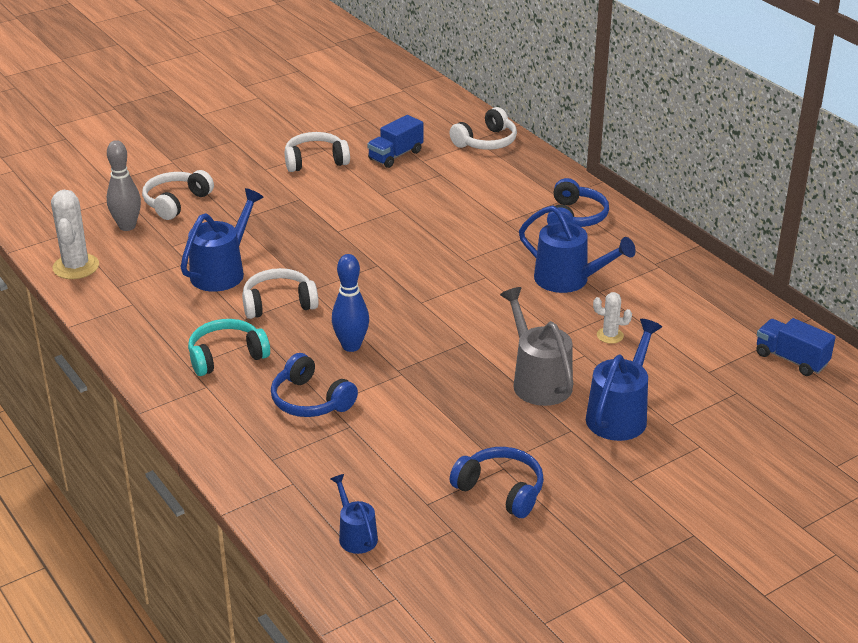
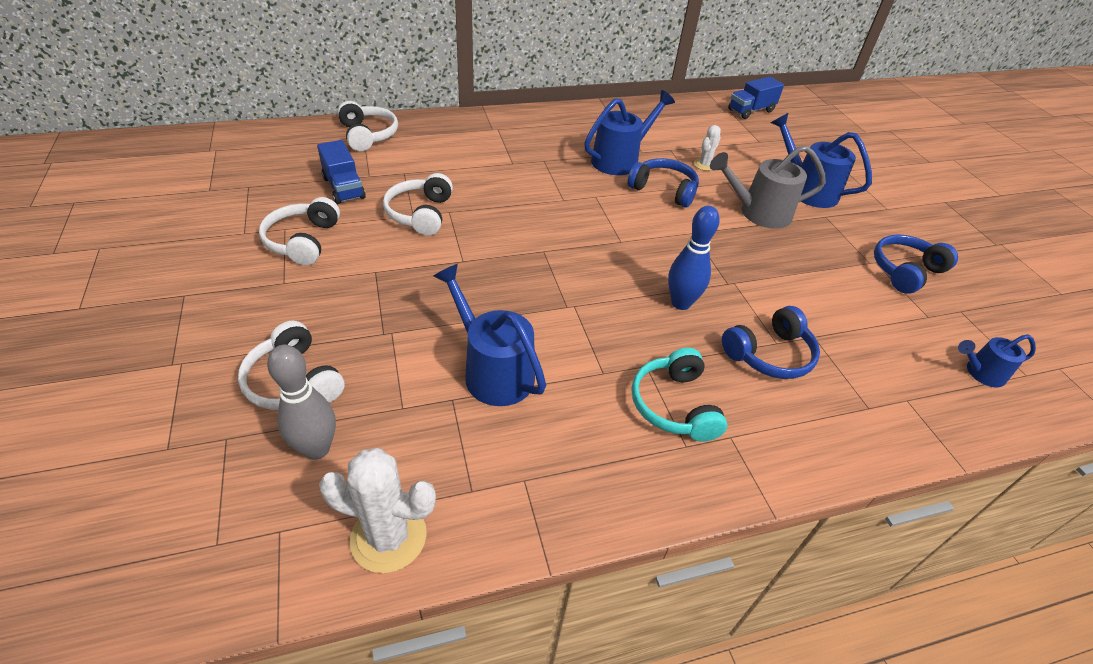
camera: 75 degrees left, 10 degrees up
white headphones [242,268,319,319] -> white headphones moved to [383,173,453,236]
blue headphones [547,178,609,227] -> blue headphones moved to [628,158,699,208]

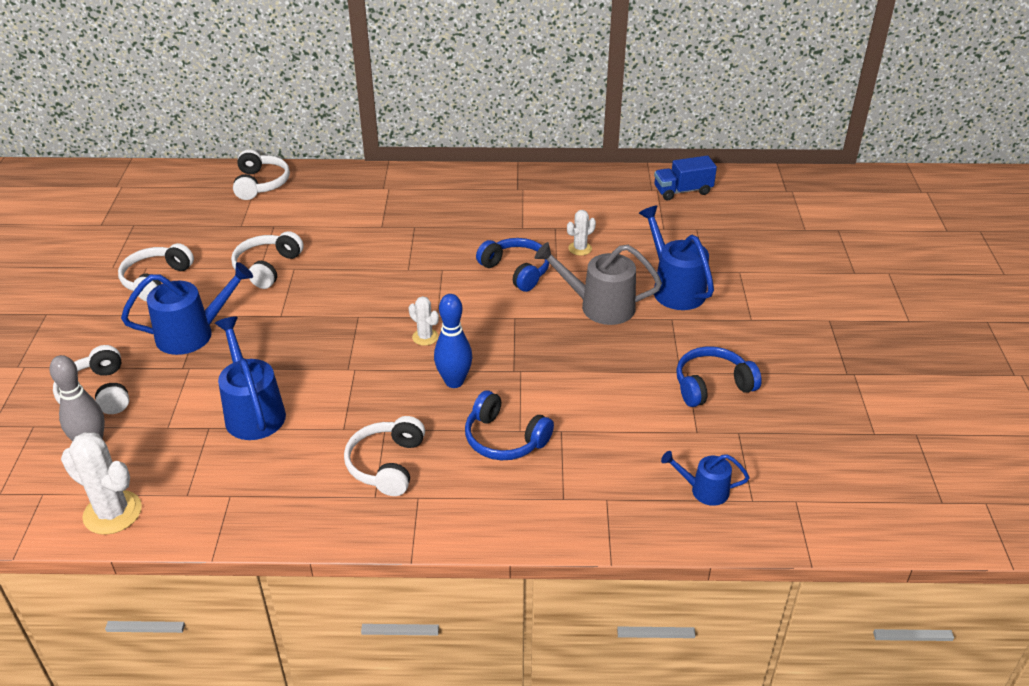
camera: 20 degrees right, 5 degrees down
blue truck [317,140,366,204] -> none
blue watering can [584,90,675,175] -> blue watering can moved to [121,262,253,355]
turquoise headphones [632,348,727,442] -> white headphones [344,416,425,496]
blue headphones [722,306,820,379] -> blue headphones turned 45 degrees clockwise [465,391,554,460]
none -> white cactus [409,296,439,346]

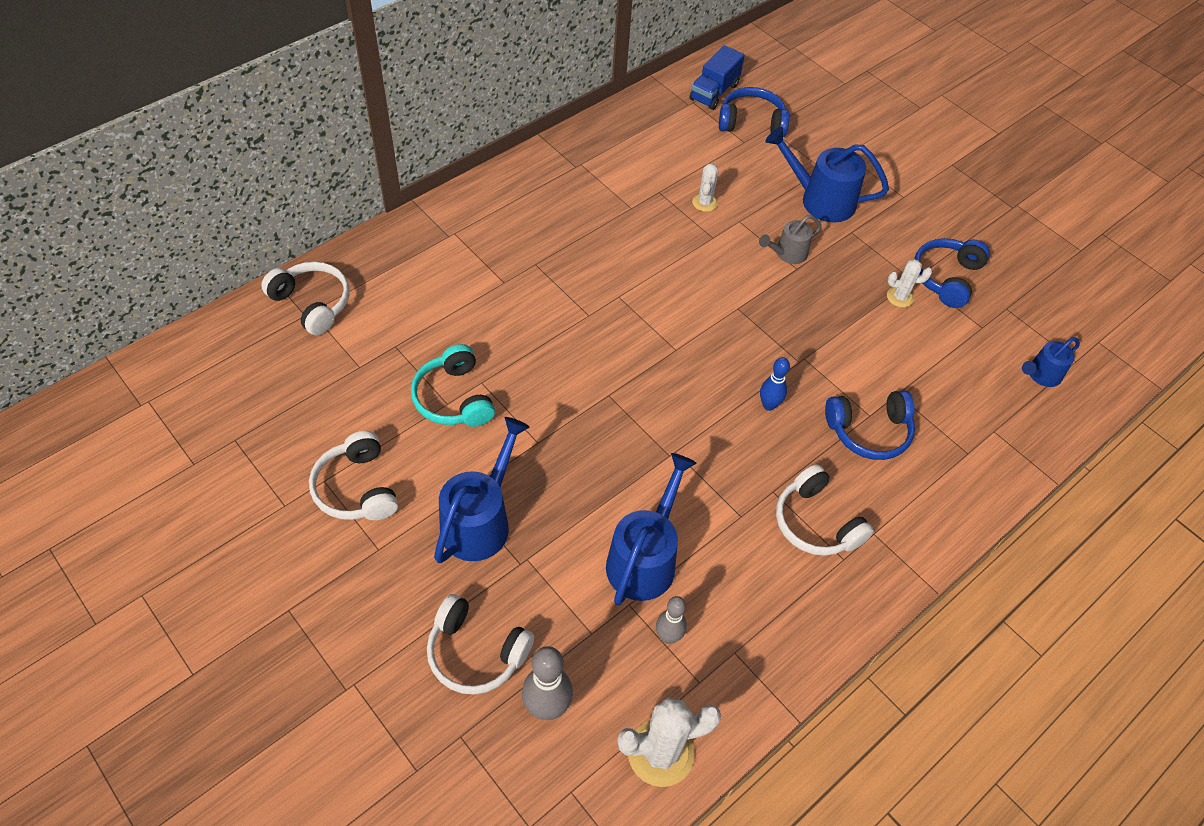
camera: 45 degrees left, 15 degrees up
blue watering can [215,316,286,440] -> blue watering can turned 90 degrees clockwise [606,453,697,606]
white headphones [231,231,304,289] -> turquoise headphones [411,344,495,427]
white cactus [409,296,439,346] -> white cactus moved to [887,259,932,308]
blue bowling pin [434,294,472,388] -> blue bowling pin [760,357,790,411], size x0.64
blue headphones [476,238,549,292] -> blue headphones moved to [719,87,790,137]
grey watering can [535,242,662,325] -> grey watering can [759,215,822,264], size x0.57
none -> grey bowling pin [656,596,687,644]

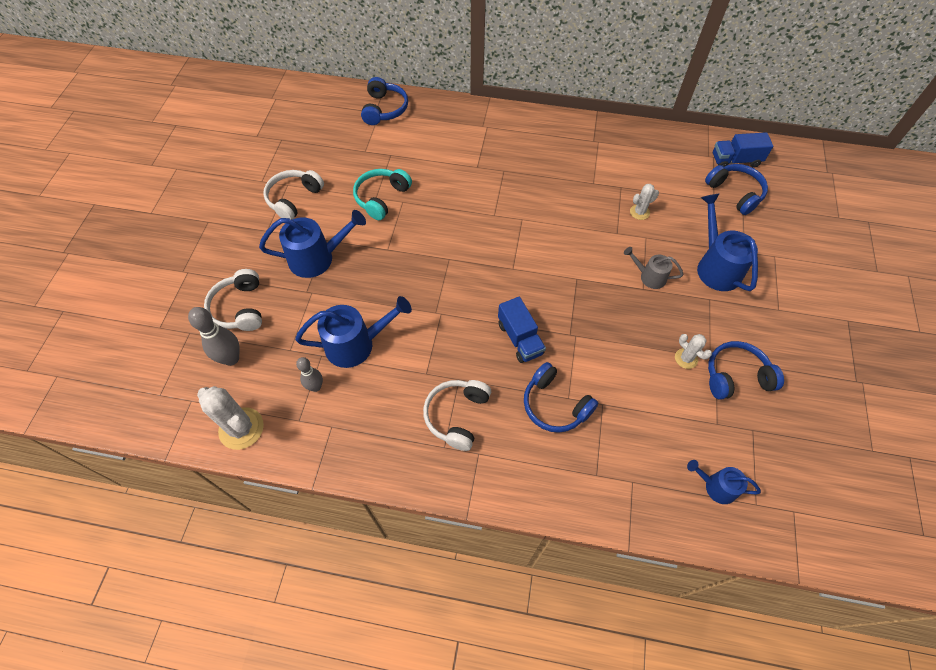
camera: 55 degrees right, 5 degrees up
white headphones [261,262,350,335] -> blue headphones [361,77,408,125]
blue bowling pin [760,357,790,411] -> blue truck [498,297,546,363]

